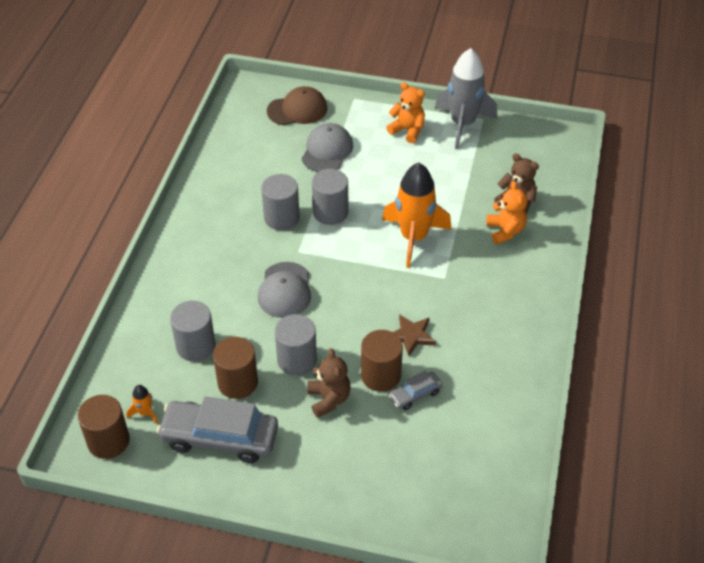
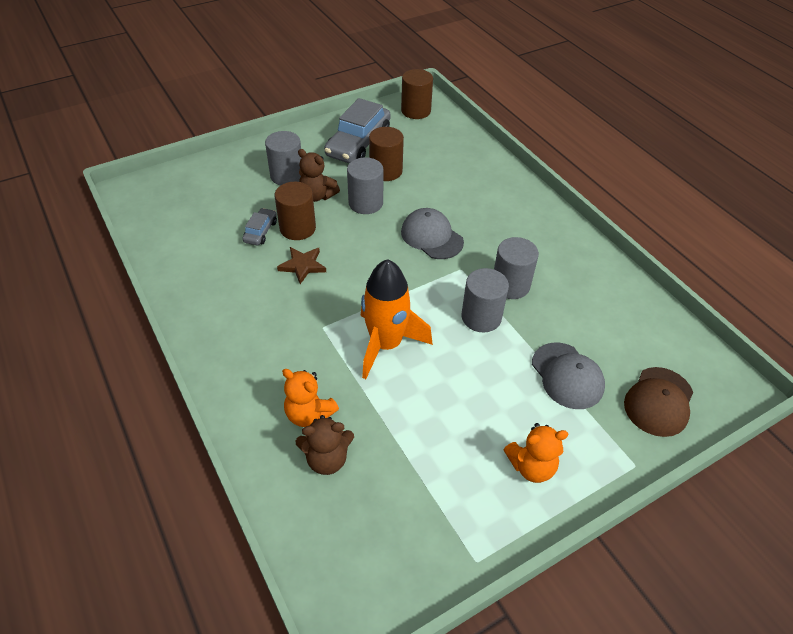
camera: 135 degrees right, 0 degrees up
orange rocket [126,385,158,425] -> none
grey car [157,396,278,463] -> grey car turned 150 degrees clockwise [324,98,391,163]
grey cylinder [170,301,216,362] -> grey cylinder moved to [265,131,301,185]
grey rocket [435,48,498,149] -> none

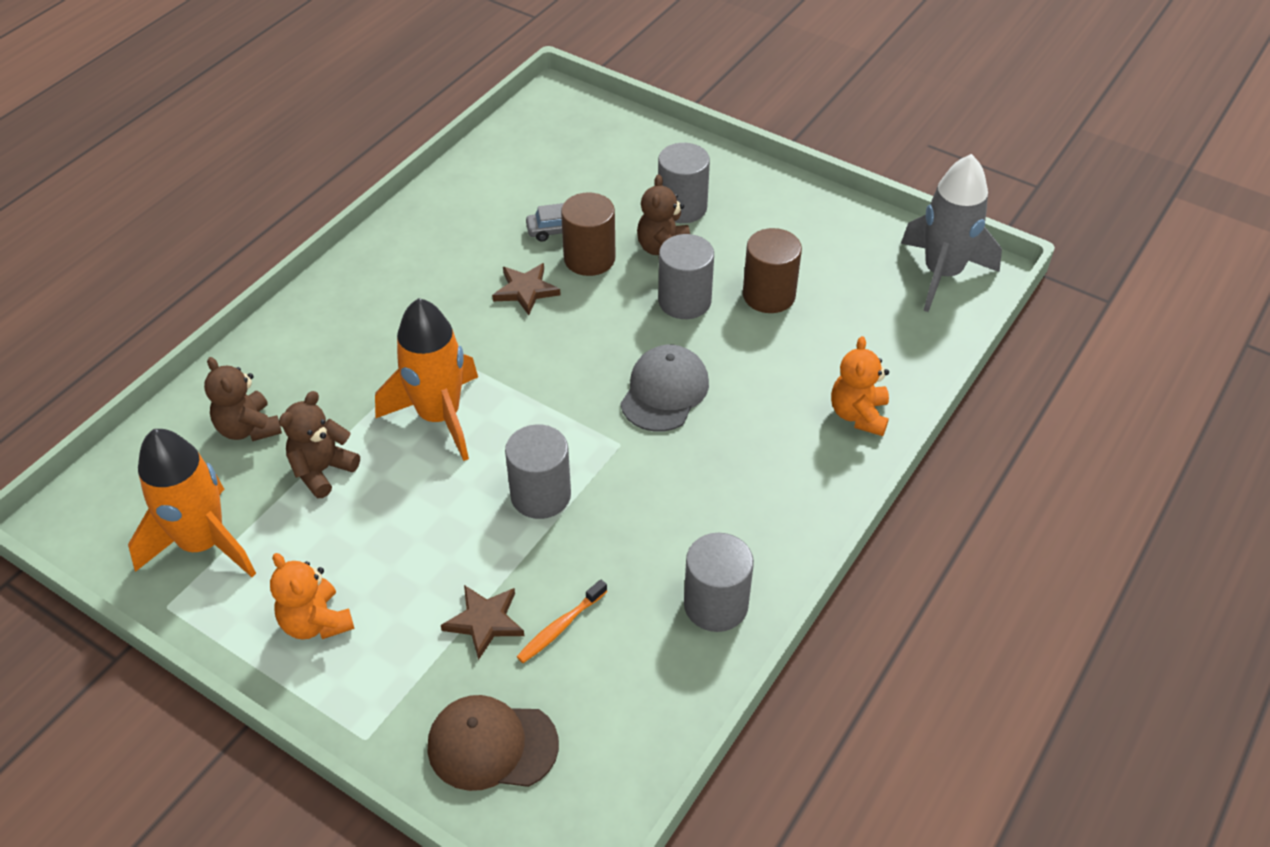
camera: 65 degrees right, 0 degrees up
orange teddy bear [282,369,339,427] -> orange teddy bear moved to [831,336,889,436]
grey car [324,98,391,163] -> none
brown cylinder [401,69,433,119] -> grey rocket [901,154,1002,312]
grey cylinder [494,237,539,299] -> grey cylinder moved to [684,533,754,632]
grey cap [532,343,605,409] -> brown star [441,585,524,660]
none -> orange rocket [128,429,256,577]
none -> brown teddy bear [279,391,360,498]
none -> orange toothbrush [516,579,607,663]

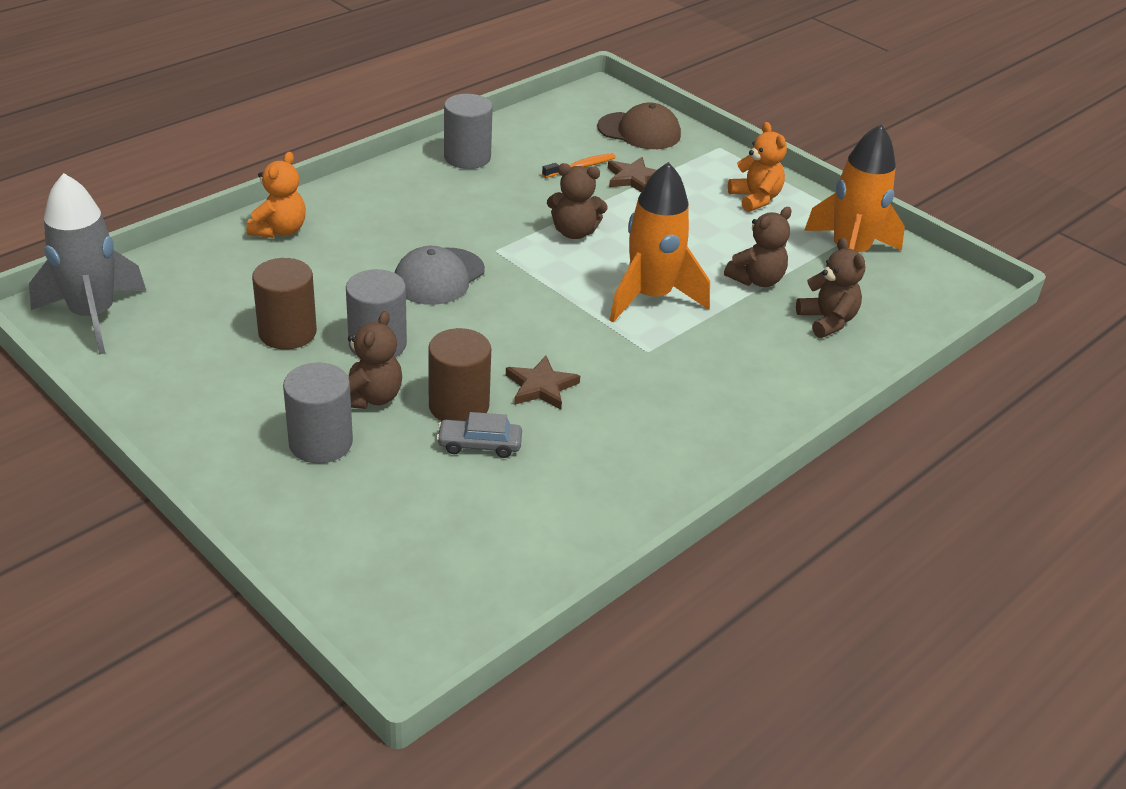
camera: 170 degrees left, 10 degrees down
grey cylinder [505,424,571,519] -> brown teddy bear [547,163,608,239]

